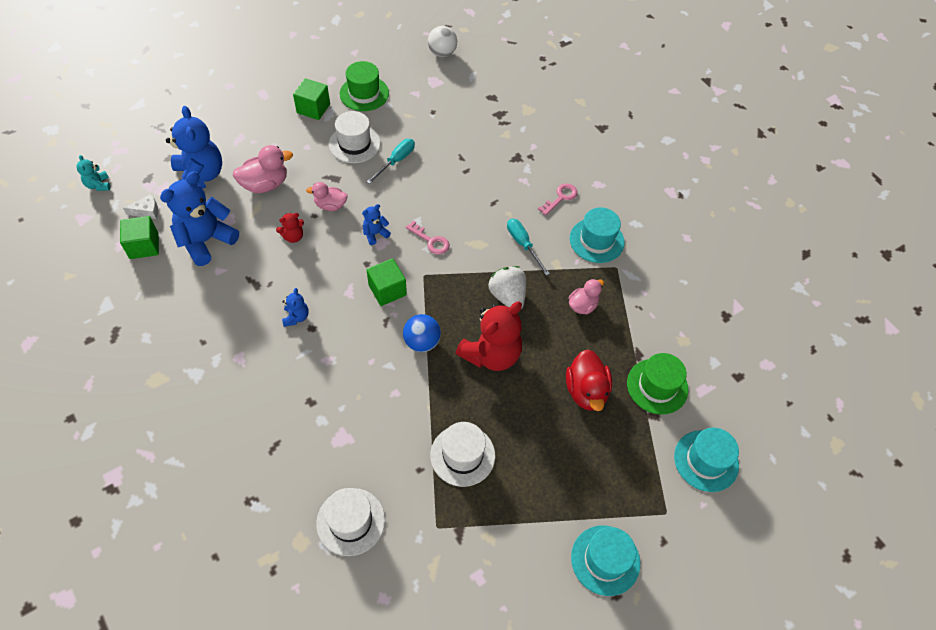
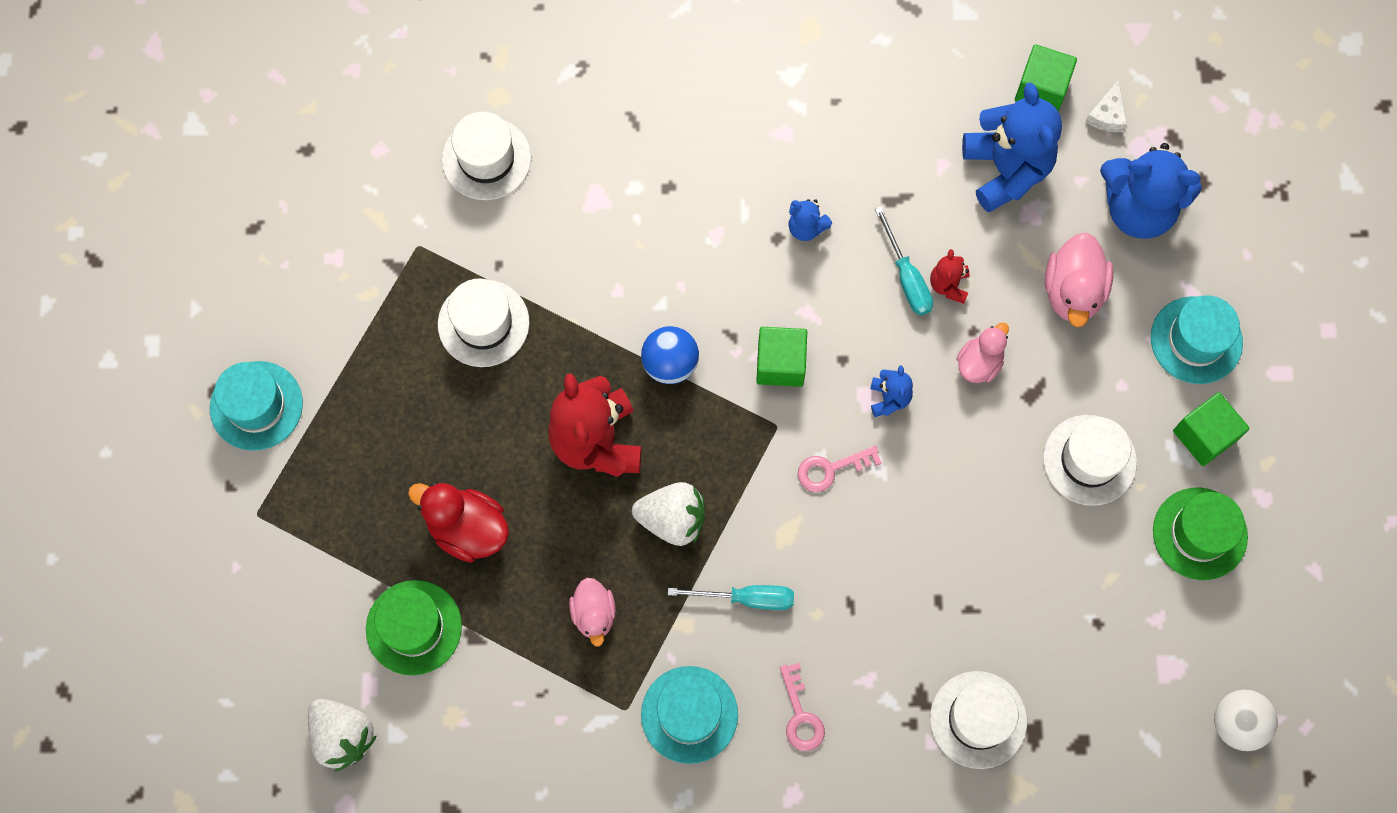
camera: 125 degrees right, 15 degrees up
turquoise teddy bear [76,155,110,191] -> none
turquoise screwdriver [367,139,415,184] -> turquoise screwdriver moved to [875,207,933,316]
turquoise hat [674,428,739,492] -> turquoise hat moved to [1151,295,1243,384]
none -> white strawberry [308,699,377,772]
none -> white hat [930,671,1027,769]

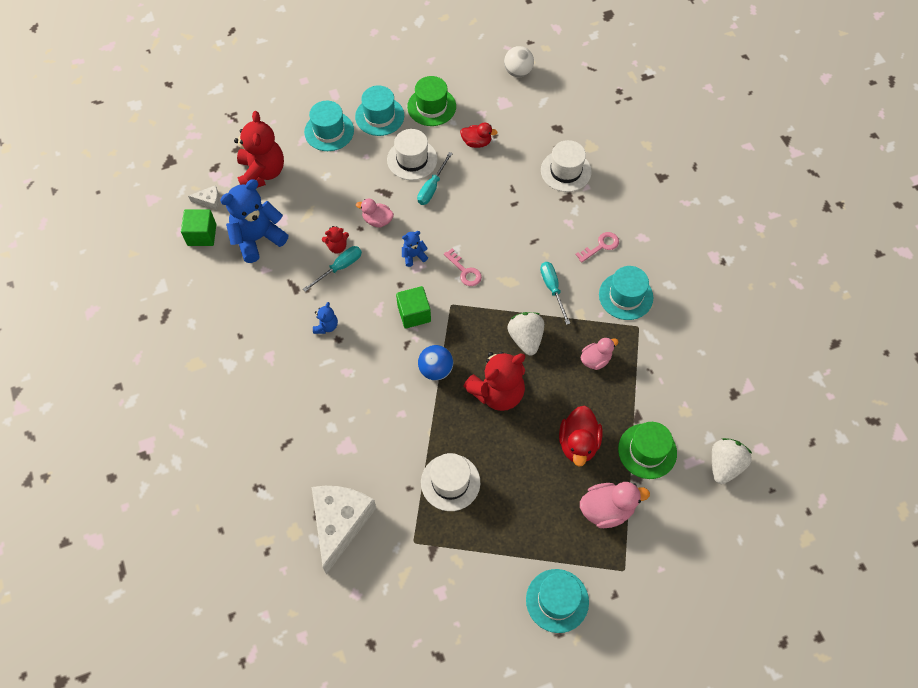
camera: 110 degrees left, 10 degrees down
white hat [442,112,531,200] -> white cheese [312,486,376,574]
pink duck [1045,232,1113,327] -> pink duck moved to [580,482,650,528]
blue teddy bear [1100,143,1202,239] -> red teddy bear [234,111,284,188]
green cube [1173,392,1249,466] -> turquoise hat [355,85,404,136]
none -> turquoise screwdriver [417,152,453,205]
none -> red duck [460,123,498,148]

